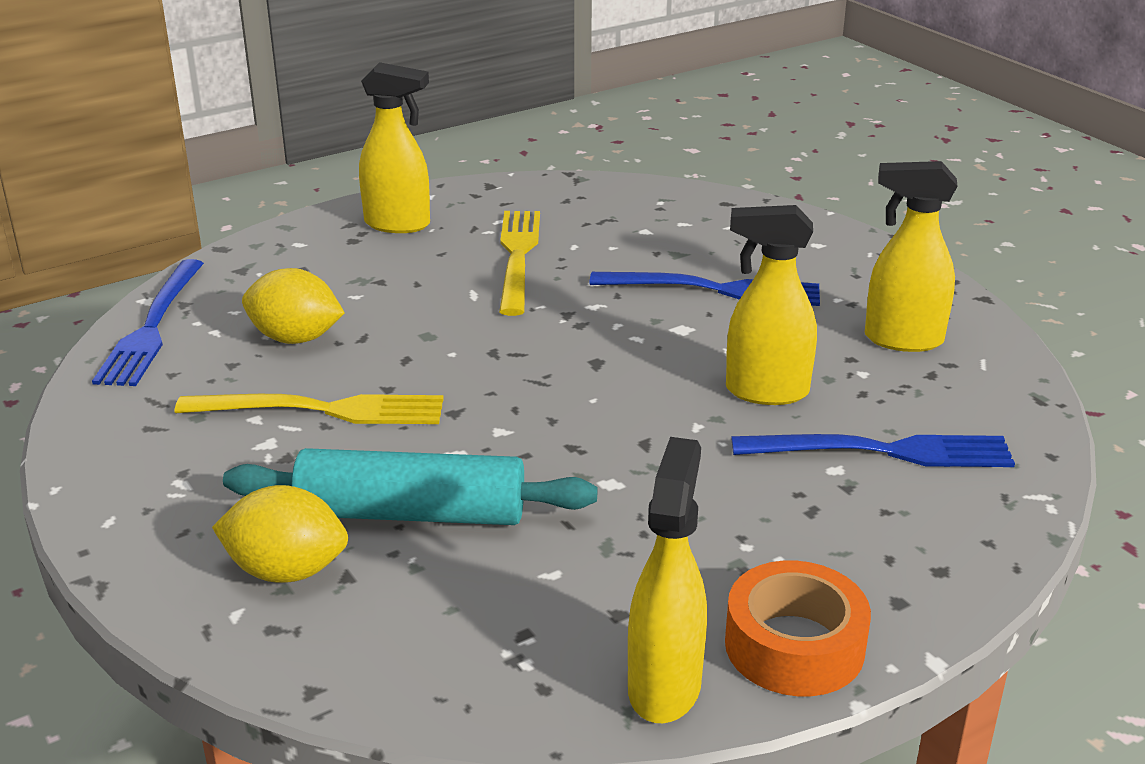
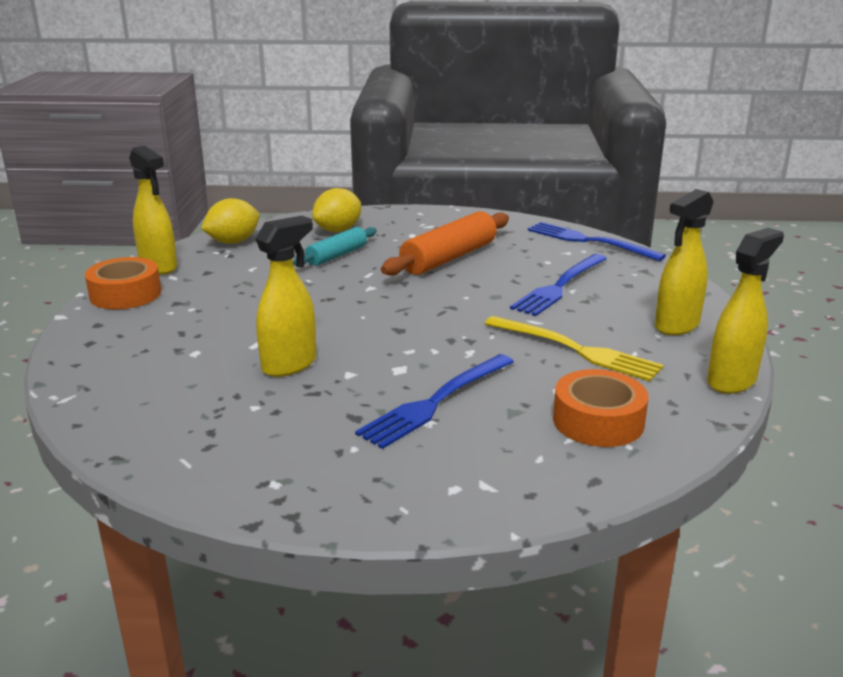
camera: 125 degrees right, 5 degrees down
yellow fork [175,394,444,424] -> orange rolling pin [381,211,509,276]
turquoise rolling pin [223,448,598,525] -> turquoise rolling pin [293,227,377,266], size x0.61
yellow lemon [242,268,345,344] -> yellow lemon moved to [201,198,259,244]
blue fork [731,434,1015,467] -> blue fork moved to [510,254,607,316]
yellow spray bottle [865,161,958,352] -> yellow spray bottle moved to [707,228,784,394]
none -> orange tape [553,369,649,447]

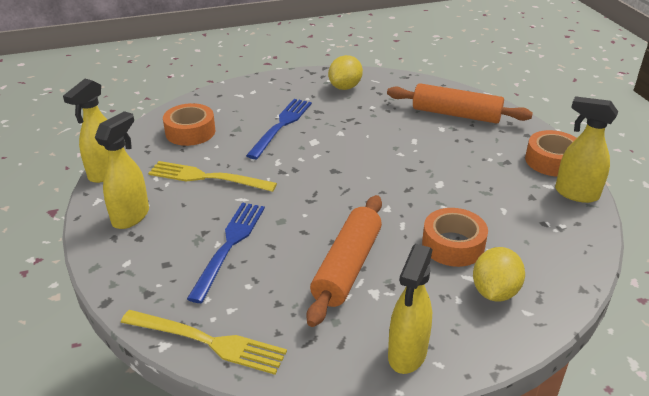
camera: 160 degrees right, 10 degrees up
yellow lemon [201,198,259,244] -> yellow lemon moved to [328,55,363,90]
yellow spray bottle [255,216,316,377] -> yellow spray bottle moved to [388,244,433,374]
turquoise rolling pin [293,227,377,266] -> orange tape [422,208,488,267]
blue fork [528,222,666,261] -> yellow fork [121,310,287,375]
none -> orange rolling pin [387,83,533,124]

